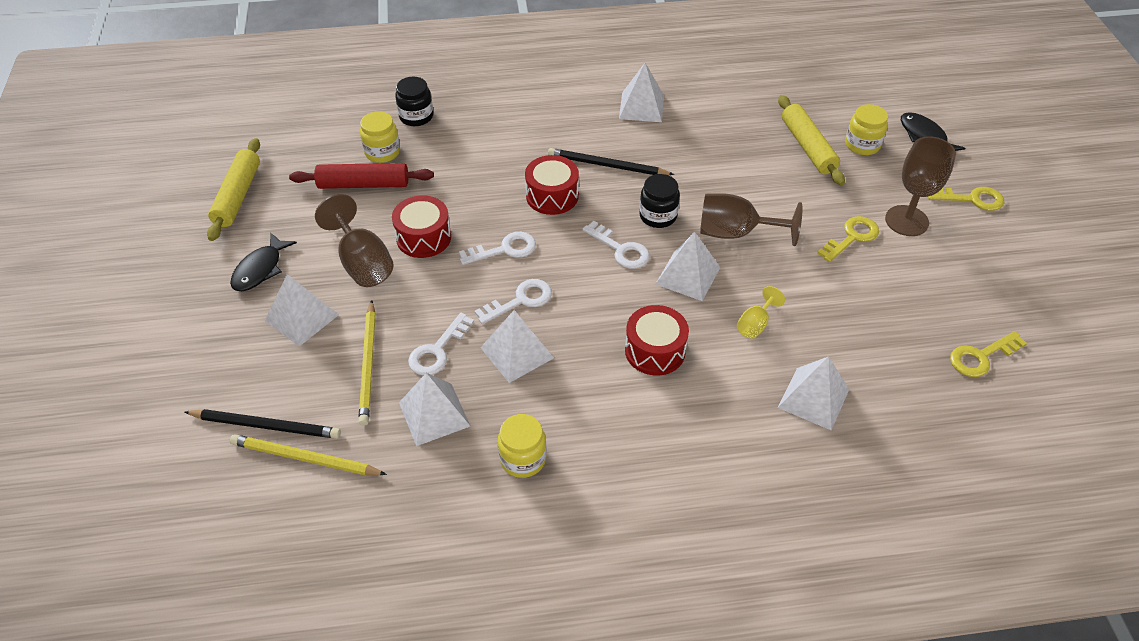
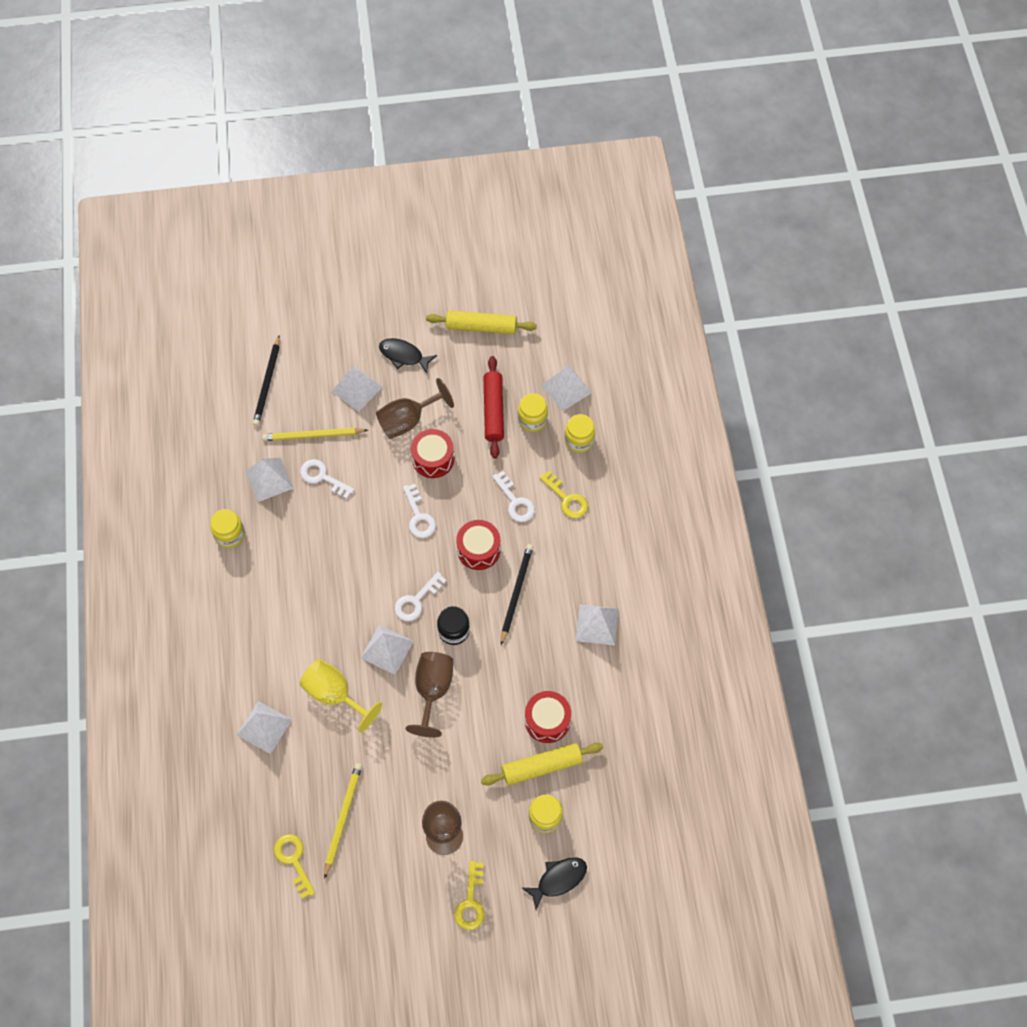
camera: 90 degrees right, 15 degrees up
yellow pencil [230,434,387,475] -> yellow pencil moved to [324,763,362,879]
black jar [395,77,433,126] -> yellow jar [565,414,595,453]
white key [475,279,552,324] -> white key moved to [492,471,535,522]
white pyramid [480,310,554,383] -> white pyramid moved to [542,366,592,411]
red drum [625,305,689,376] -> red drum moved to [525,691,571,743]
yellow goblet [737,286,785,339] -> yellow goblet [300,659,382,733], size x1.86
yellow key [817,216,879,262] -> yellow key moved to [539,471,588,518]

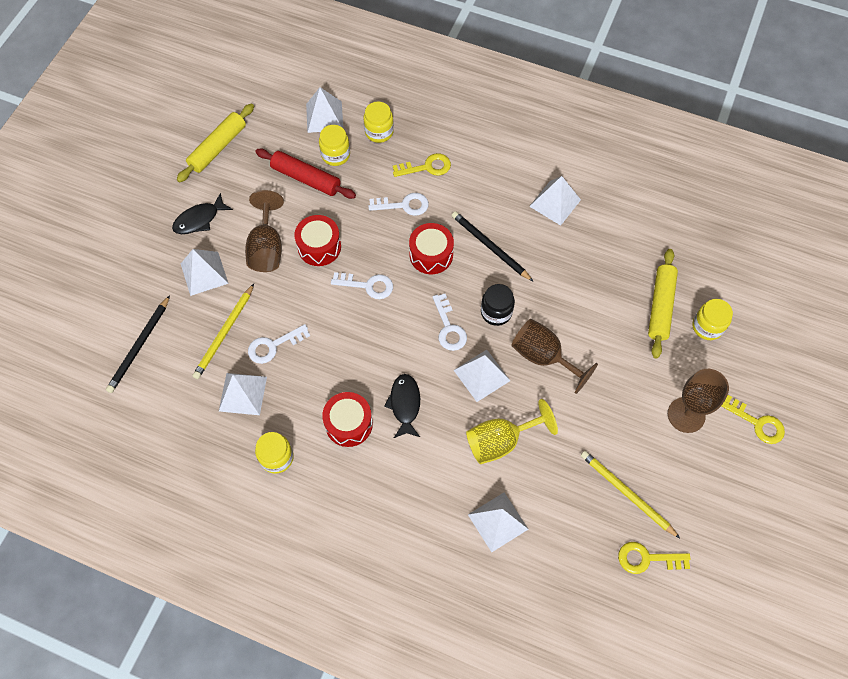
camera: 60 degrees left, 0 degrees up
black pencil [253,336,280,426] -> black pencil turned 75 degrees clockwise [106,295,170,393]
black fish [522,857,587,910] -> black fish moved to [384,374,420,438]
red drum [525,691,571,743] -> red drum moved to [322,392,373,447]

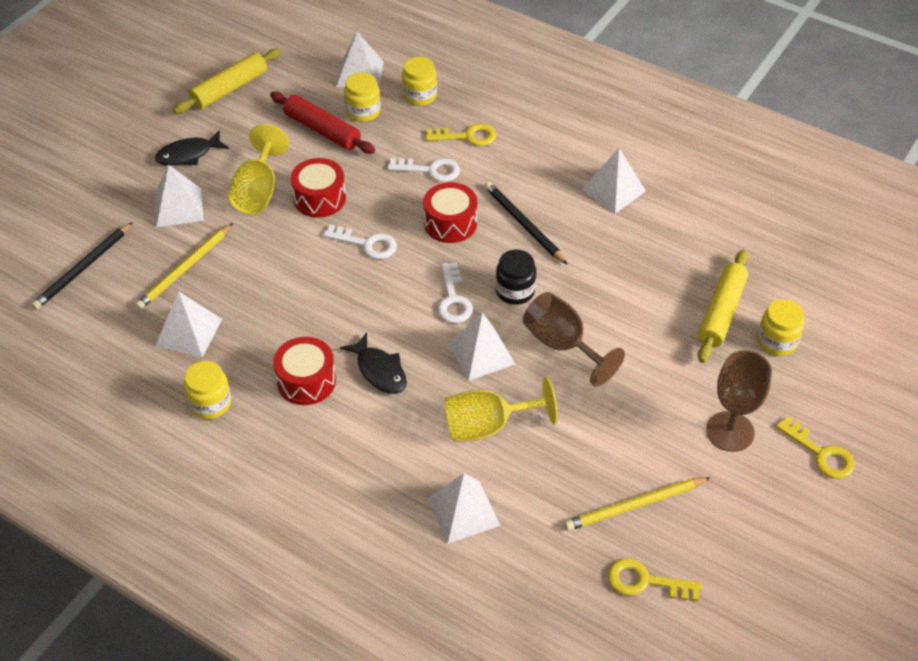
camera: 10 degrees right, 15 degrees down
brown goblet [245,190,284,272] -> yellow goblet [228,124,289,215]
white key [248,324,310,364] -> none
black fish [384,374,420,438] -> black fish turned 135 degrees clockwise [340,332,407,394]
yellow pencil [581,451,680,538] -> yellow pencil turned 75 degrees counterclockwise [564,477,711,531]

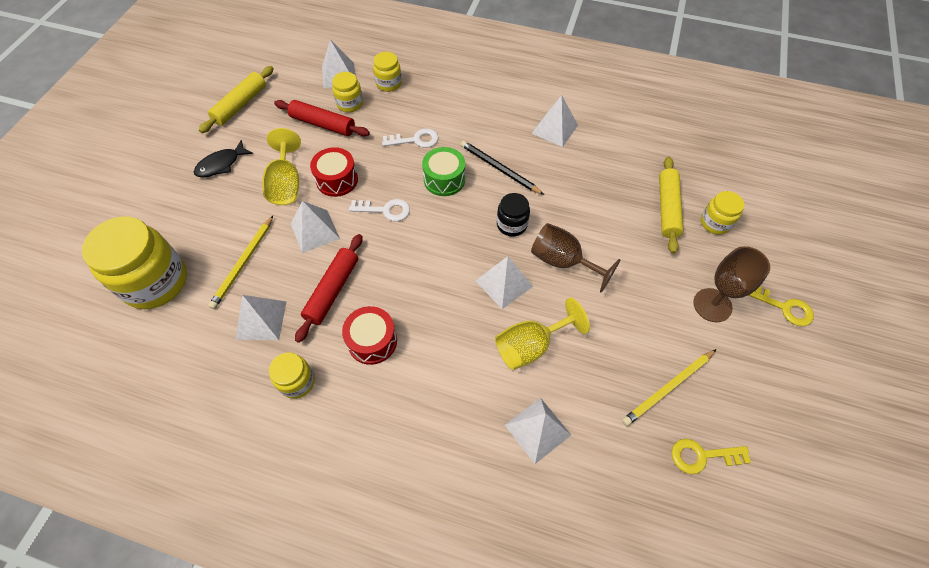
camera: 15 degrees left, 10 degrees up
black pencil [31,222,133,310] -> yellow jar [82,217,187,309]
white pyramid [154,165,204,227] -> white pyramid moved to [291,201,340,253]
black fish [340,332,407,394] -> none
red drum [423,182,477,243] -> green drum [422,147,465,196]
yellow key [425,123,496,146] -> none
white key [437,263,473,323] -> none
none -> red rolling pin [295,234,363,343]

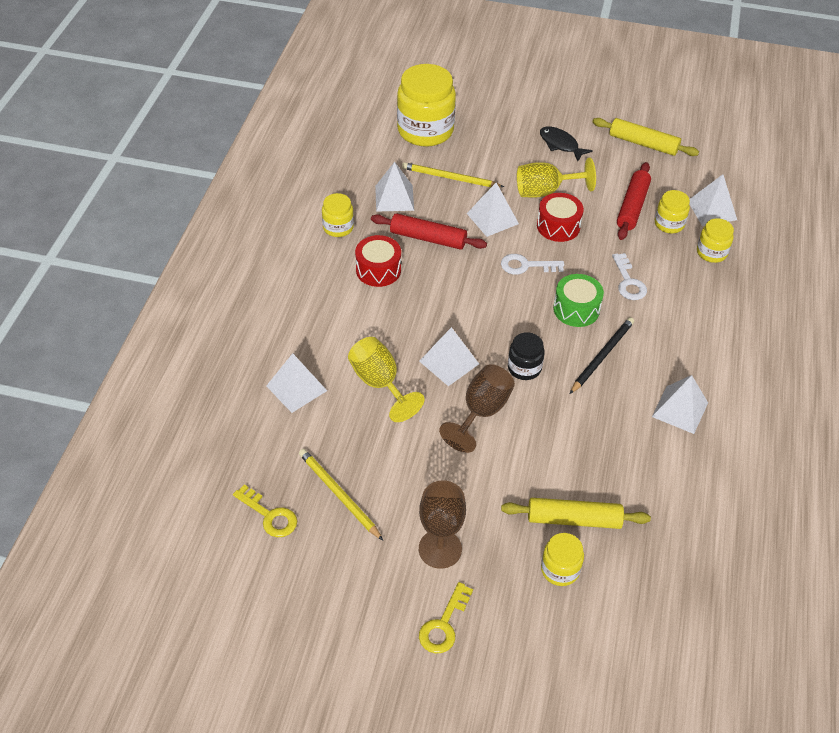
camera: 85 degrees right, 10 degrees down
white key [349,199,410,221] -> white key turned 90 degrees clockwise [501,254,564,275]
yellow key [672,439,751,474] -> yellow key turned 135 degrees clockwise [233,484,297,537]

